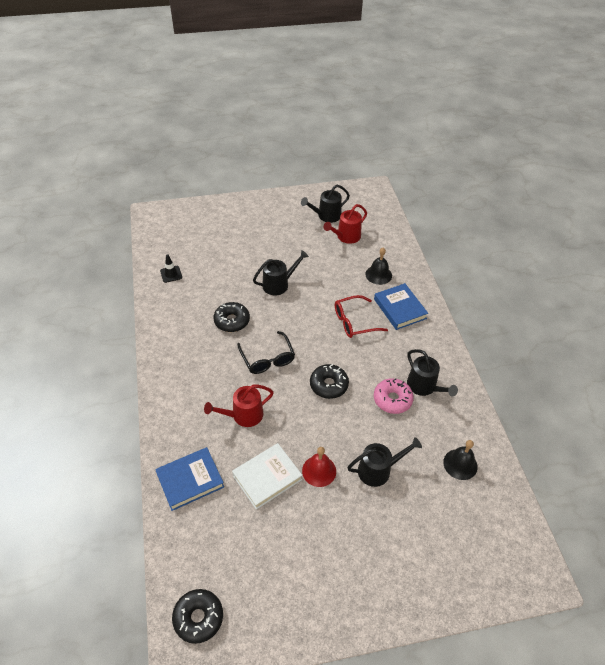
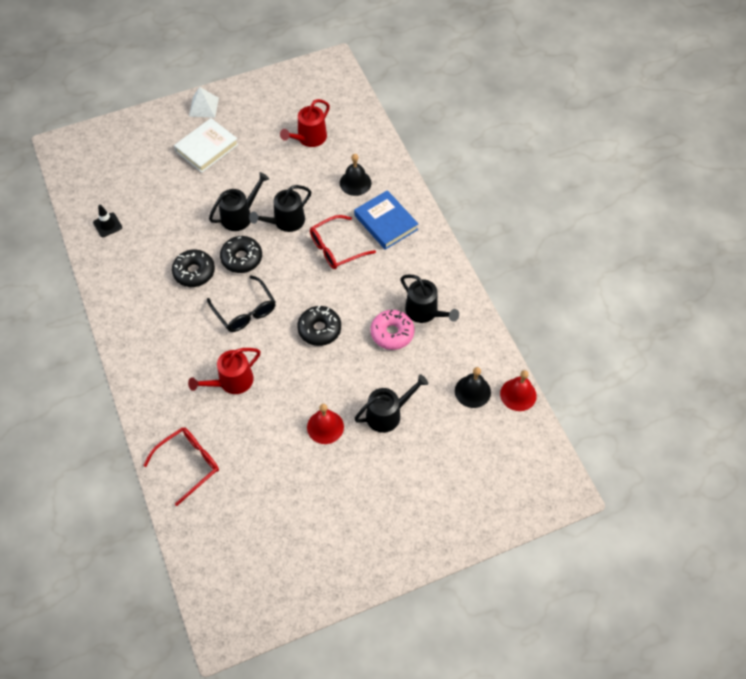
camera: 10 degrees left, 10 degrees up
blue book [155,447,224,511] -> red glasses [143,427,219,506]
black donut [172,589,223,644] -> black donut moved to [220,236,262,273]
white book [232,443,302,510] -> white book moved to [174,118,239,173]
black watering can [301,185,350,223] -> black watering can moved to [249,185,311,232]
none -> white pyramid [189,87,219,118]
none -> red bell [500,370,537,411]

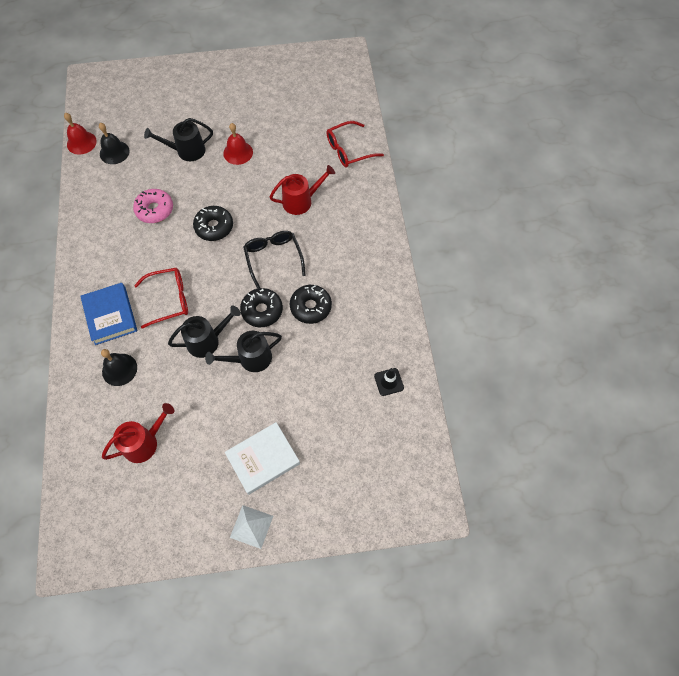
camera: 165 degrees left, 5 degrees up
black watering can [401,274,459,323] -> none

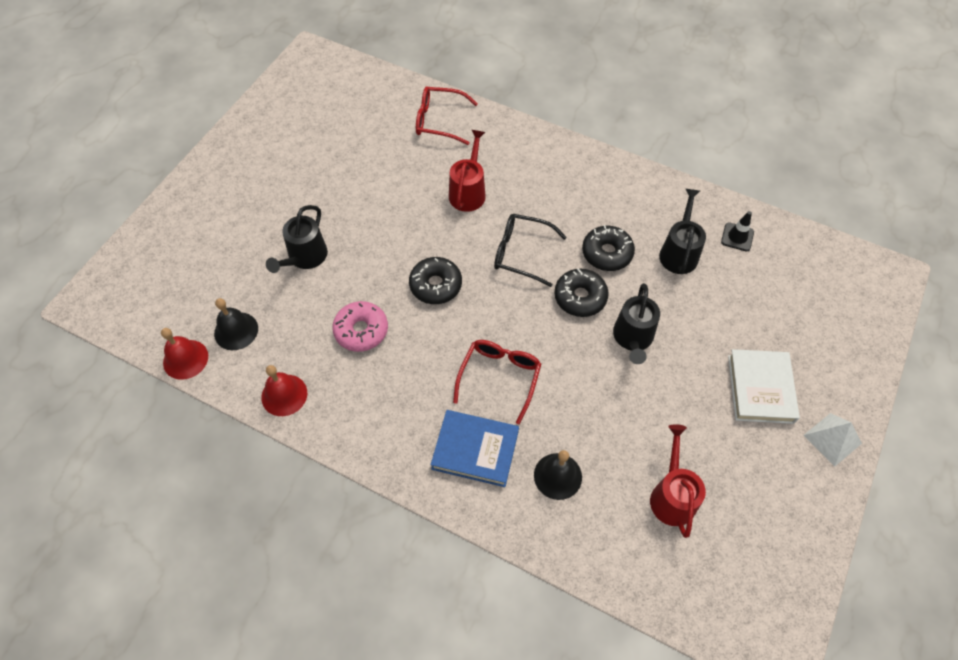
camera: 55 degrees left, 5 degrees down
black watering can [168,306,241,358] -> black watering can moved to [659,189,706,274]
red bell [223,123,253,165] -> red bell moved to [261,365,307,416]
red glasses [326,121,384,167] -> red glasses turned 90 degrees clockwise [416,86,478,145]

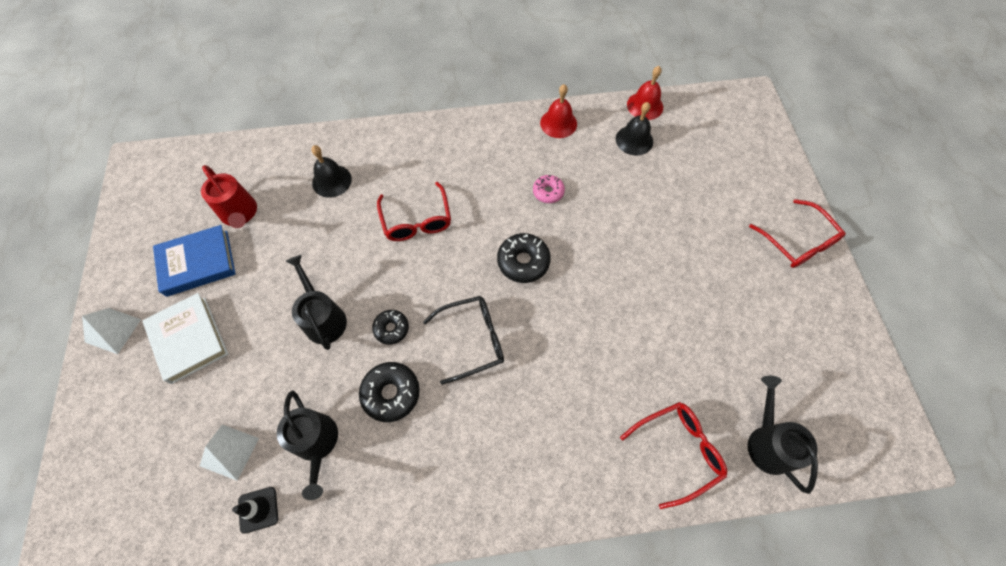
camera: 145 degrees right, 5 degrees up
black watering can [266,205,328,273] -> black watering can moved to [748,376,818,494]
pink donut [332,301,388,352] -> pink donut [533,175,565,203], size x0.64
blue book [431,410,519,487] -> blue book moved to [153,225,235,297]
red watering can [449,130,486,212] -> none
black donut [554,268,609,317] -> black donut [372,310,409,345], size x0.64
none -> white pyramid [200,425,259,481]
none -> red glasses [749,199,846,268]

